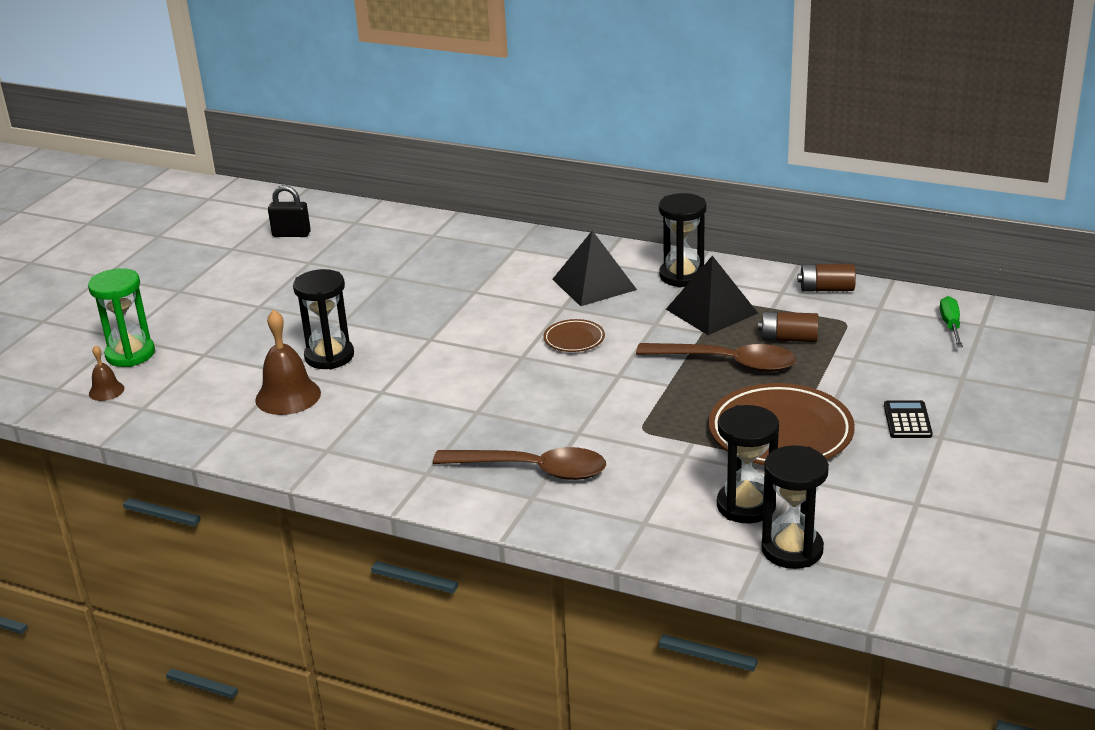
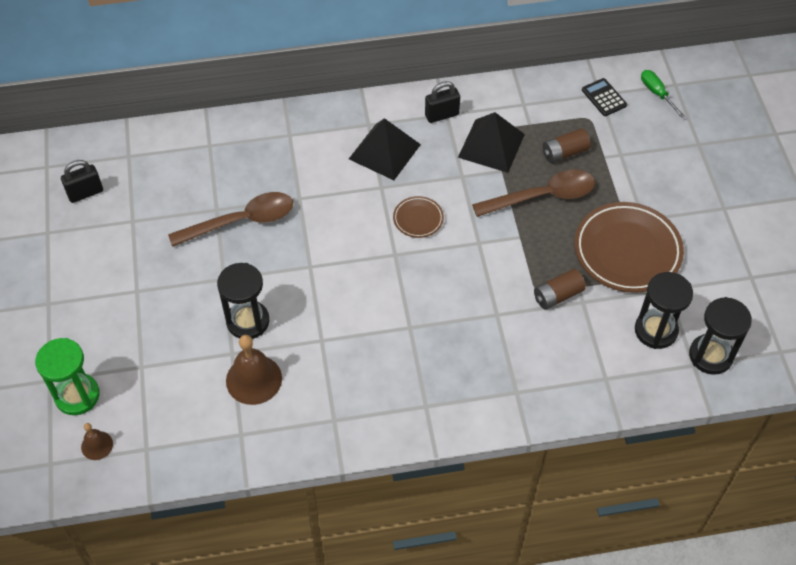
camera: 35 degrees left, 25 degrees up
brown spoon [433,447,606,480] -> brown spoon moved to [168,192,293,247]
black hourglass [659,193,706,287] -> black padlock [425,81,460,123]
brown battery [798,264,856,292] -> brown battery moved to [534,269,586,309]
black calculator [884,400,933,438] -> black calculator moved to [582,78,627,116]

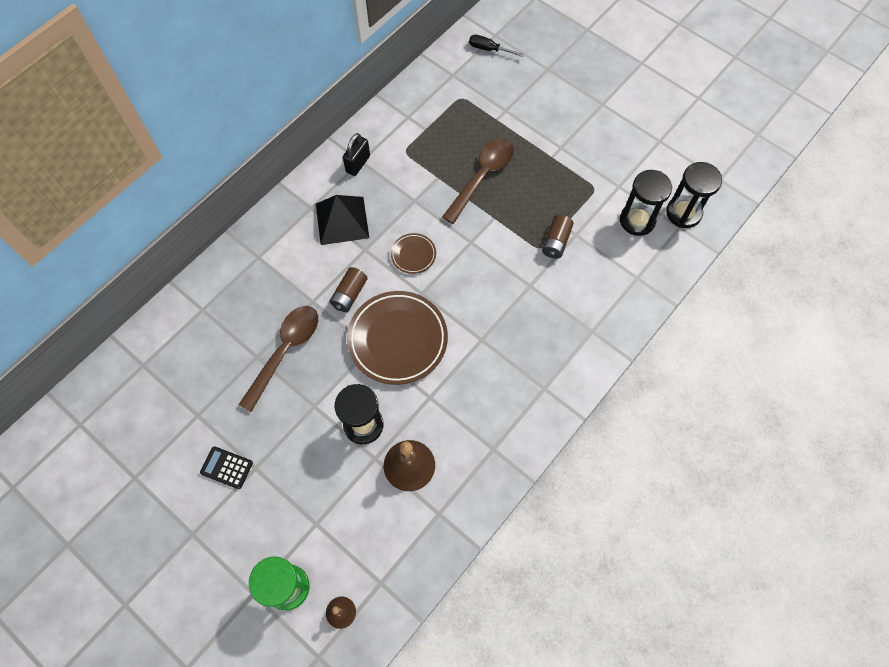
camera: 40 degrees left, 10 degrees up
black padlock [61,160,103,203] -> none
black pyramid [458,112,525,173] -> none
brown battery [543,128,591,163] -> brown battery moved to [329,267,368,312]
brown plate [574,202,684,293] -> brown plate moved to [347,291,448,385]
black calculator [582,78,627,116] -> black calculator moved to [200,446,253,489]
green screwdriver [641,70,685,118] -> black screwdriver [469,35,524,57]

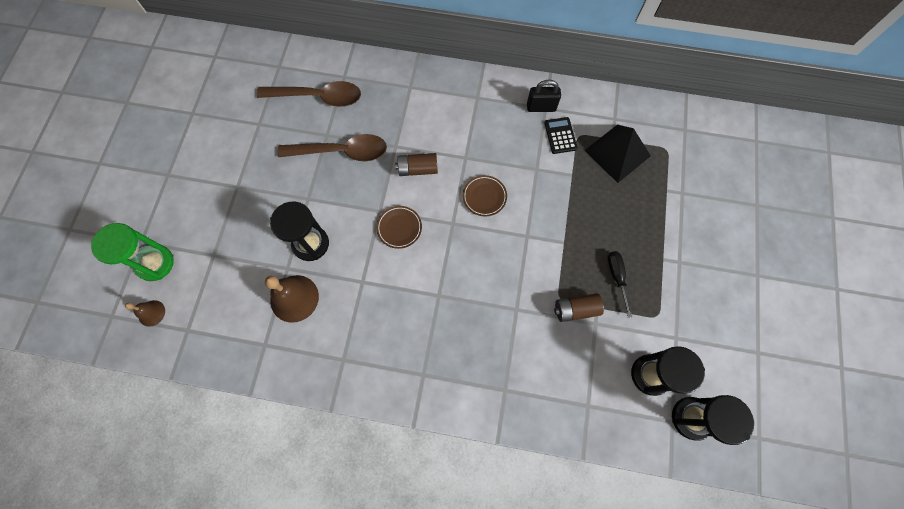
camera: 60 degrees right, 5 degrees up
black calculator [200,446,253,489] -> black calculator moved to [544,117,577,154]
black pyramid [316,195,369,245] -> black pyramid moved to [585,125,651,183]
brown plate [347,291,448,385] -> brown plate [376,206,422,249], size x0.48
brown spoon [442,138,514,224] -> brown spoon moved to [257,81,361,107]
black screwdriver [469,35,524,57] -> black screwdriver moved to [608,251,632,318]

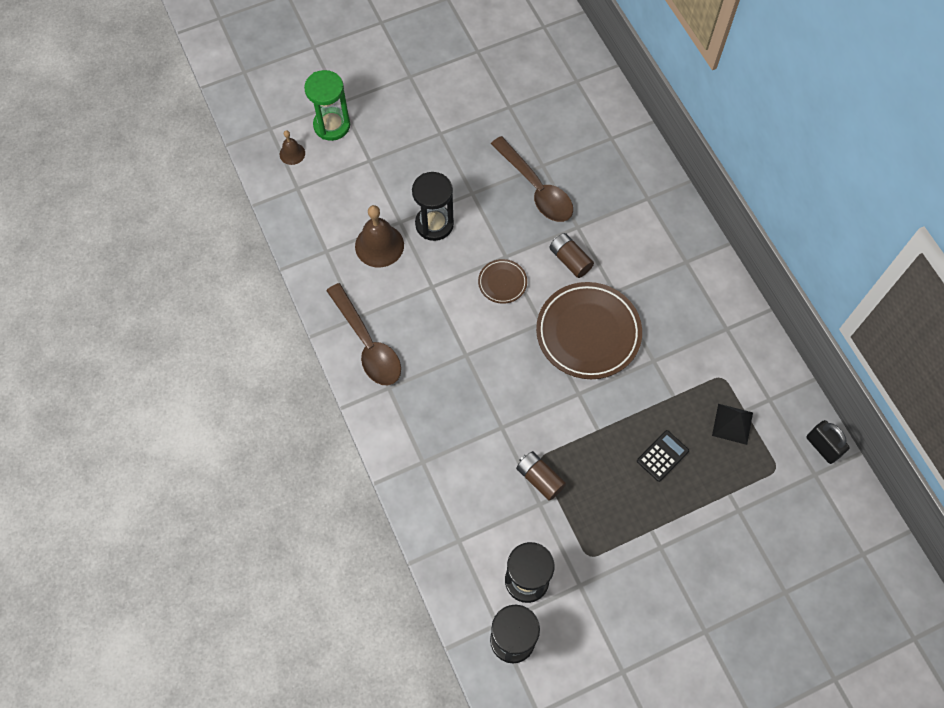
camera: 55 degrees right, 5 degrees down
brown spoon [257,81,361,107] -> brown spoon moved to [326,283,401,385]
brown plate [463,175,507,217] -> brown plate [536,282,642,379], size x2.10
black padlock [527,80,561,112] -> black padlock moved to [806,420,850,464]
black calculator [544,117,577,154] -> black calculator moved to [637,430,689,482]
black pyramid [585,125,651,183] -> black pyramid [712,404,753,445], size x0.63
black screwdriver [608,251,632,318] -> none

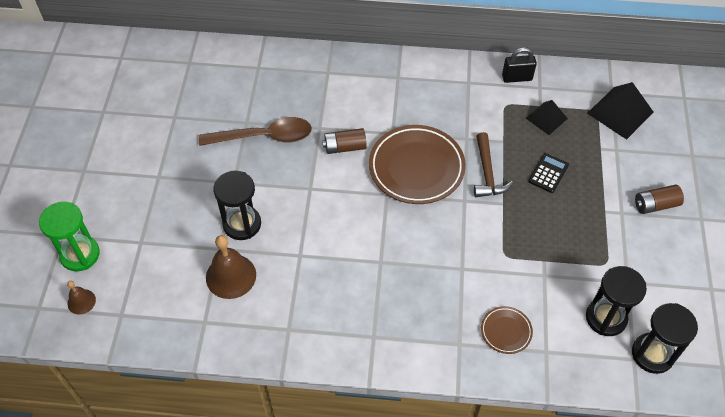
camera: 60 degrees left, 10 degrees down
brown spoon [326,283,401,385] -> none
brown plate [478,259,527,304] -> brown plate moved to [481,306,533,354]
brown battery [516,451,566,501] -> brown battery moved to [635,185,684,214]
black calculator [637,430,689,482] -> black calculator turned 45 degrees clockwise [528,153,569,193]
black padlock [806,420,850,464] -> black padlock moved to [502,47,537,83]
none -> brown hammer [474,132,513,197]
none -> black pyramid [587,82,653,140]

